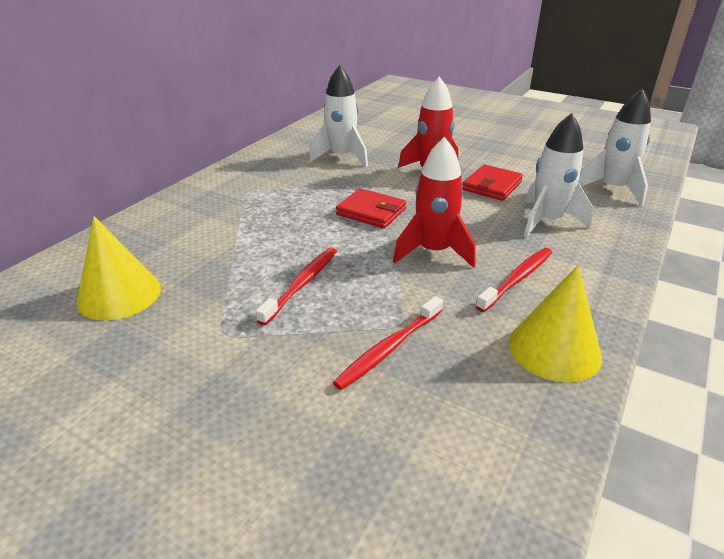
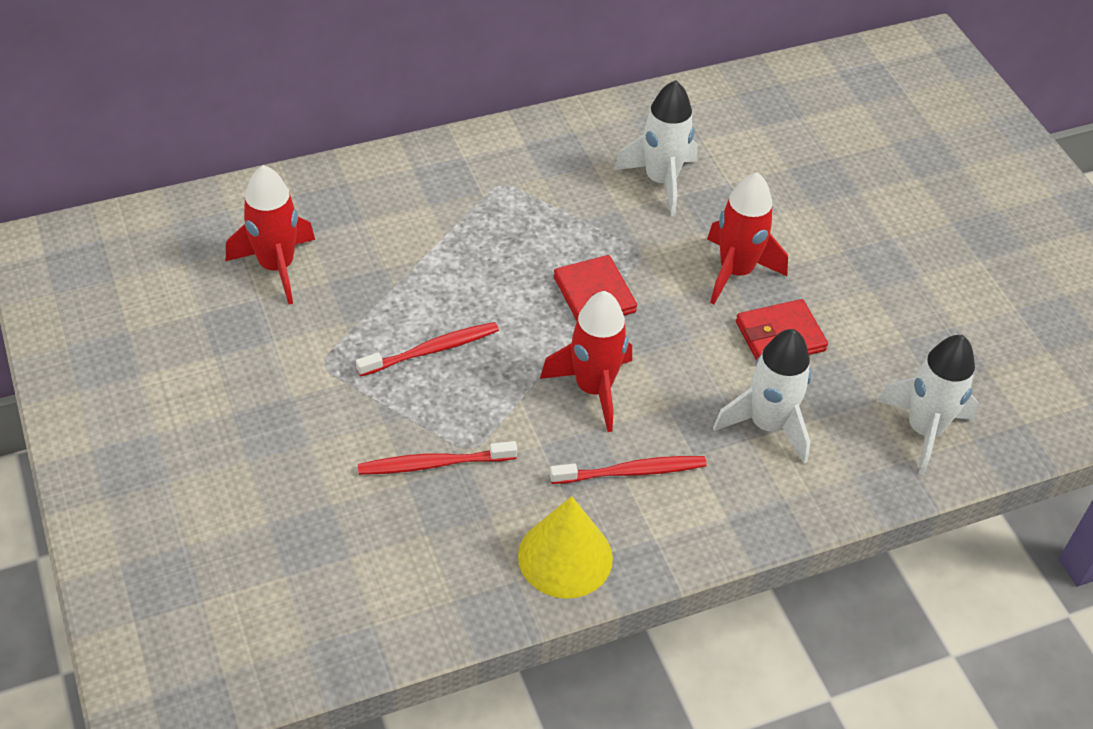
camera: 35 degrees right, 15 degrees up
yellow cone [77,216,161,320] -> red rocket [226,165,315,304]

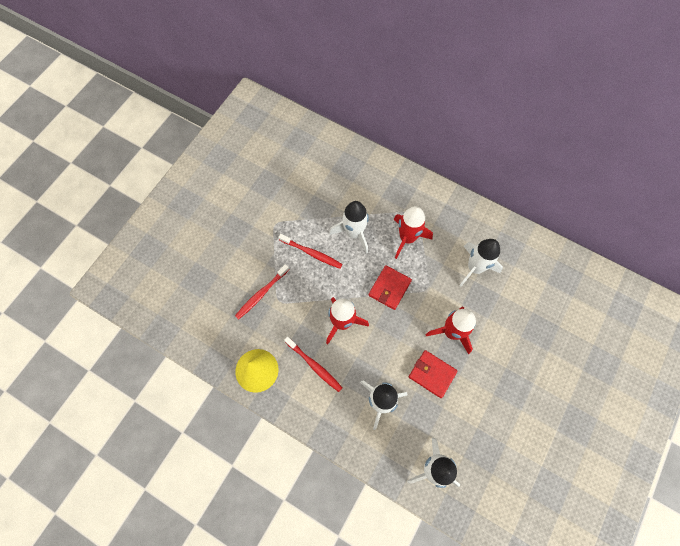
camera: 55 degrees right, 20 degrees up
red rocket [226,165,315,304] -> red rocket moved to [394,206,433,259]
red toothbrush [358,441,517,475] -> red toothbrush turned 90 degrees counterclockwise [235,264,289,319]
none -> white rocket [329,201,369,254]

